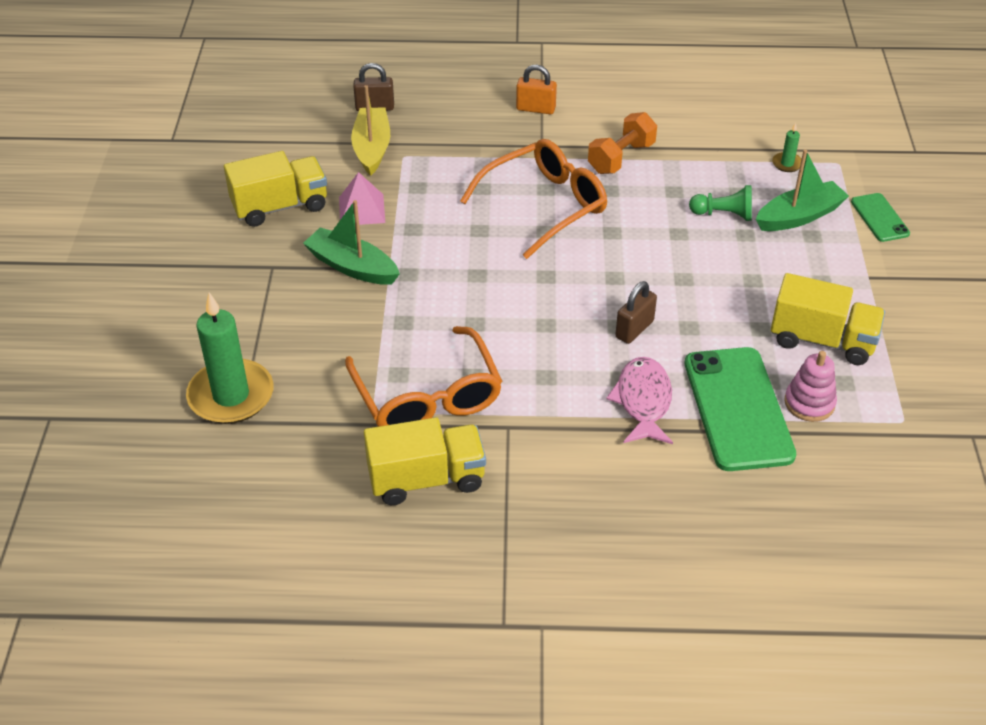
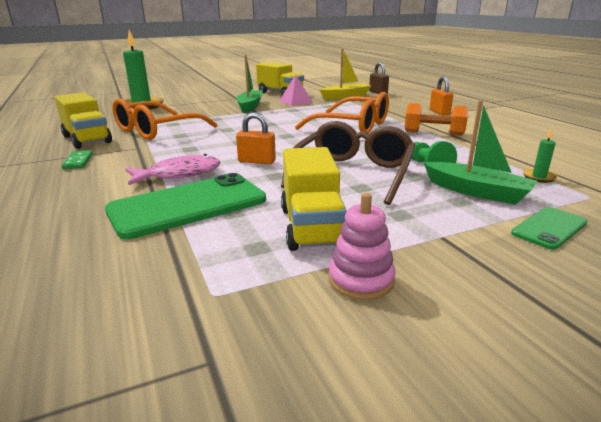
camera: 65 degrees right, 20 degrees down
brown padlock [615,281,657,344] -> orange padlock [236,112,276,164]
pink stacking toy [784,351,837,422] -> pink stacking toy moved to [329,193,396,300]
none -> green domino [62,150,93,169]
none -> brown glasses [281,121,415,205]

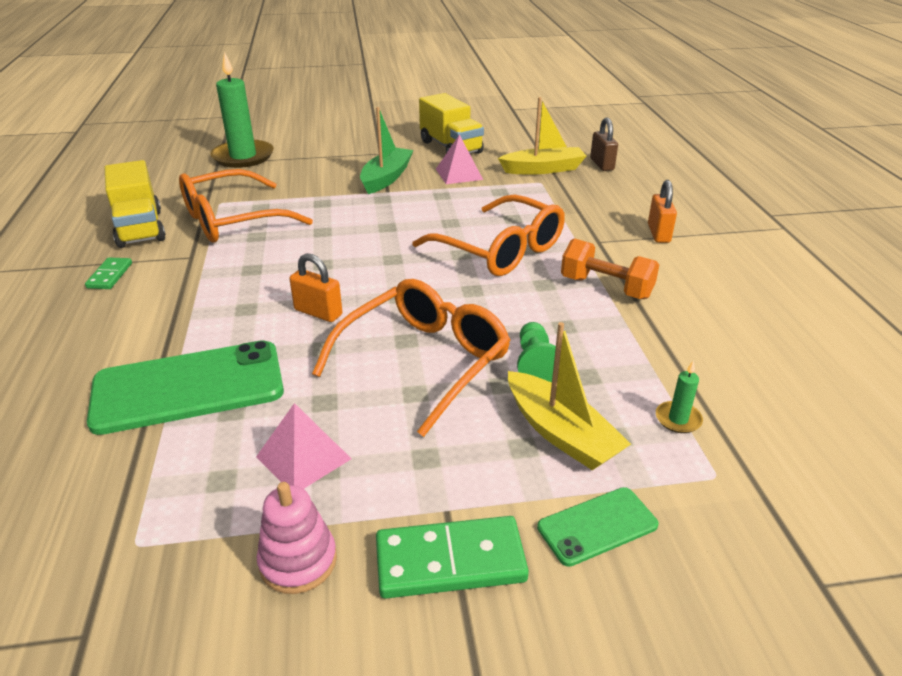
camera: 15 degrees right, 10 degrees up
pink fish [125,154,220,185] -> none
brown glasses [281,121,415,205] -> orange glasses [312,279,510,437]
yellow truck [281,147,346,251] -> pink pyramid [256,403,351,489]
green boat [423,100,537,205] -> yellow boat [508,322,631,470]
none -> green domino [376,516,529,599]

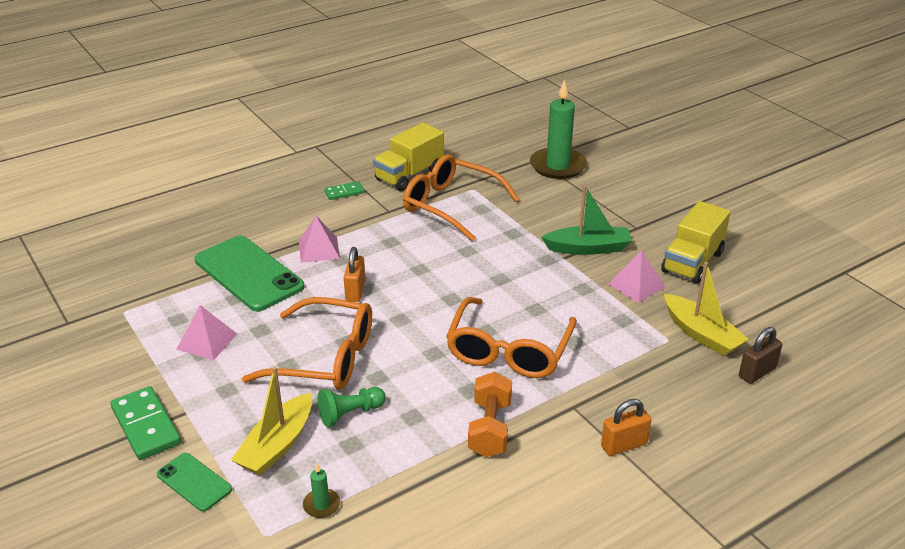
camera: 65 degrees right, 0 degrees up
pink stacking toy [257,482,337,594] -> none
none -> pink pyramid [299,216,340,263]

